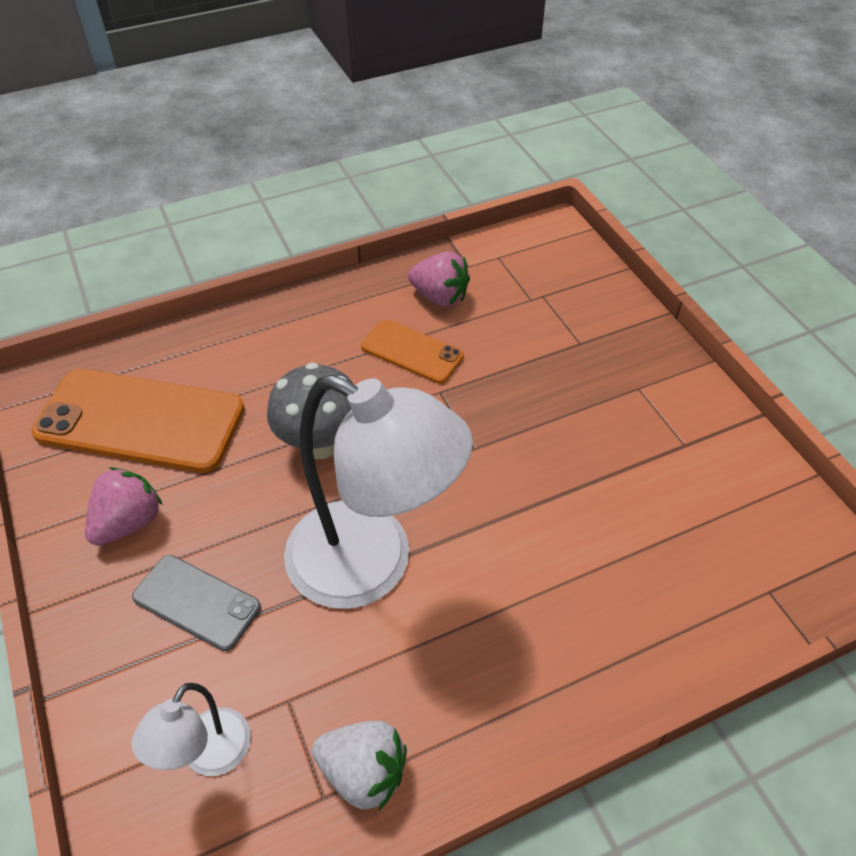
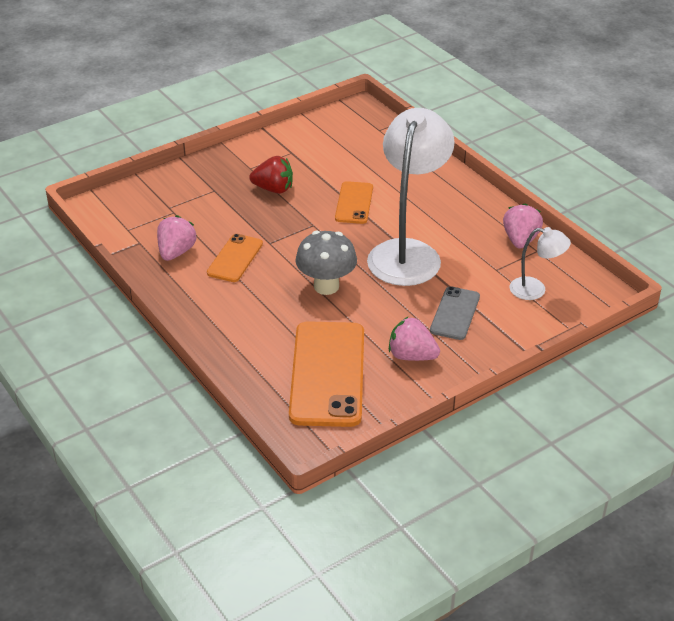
camera: 100 degrees left, 10 degrees down
white strawberry [312,721,407,811] -> pink strawberry [503,203,543,249]
none -> red strawberry [249,156,293,194]
none -> orange phone [335,181,373,224]

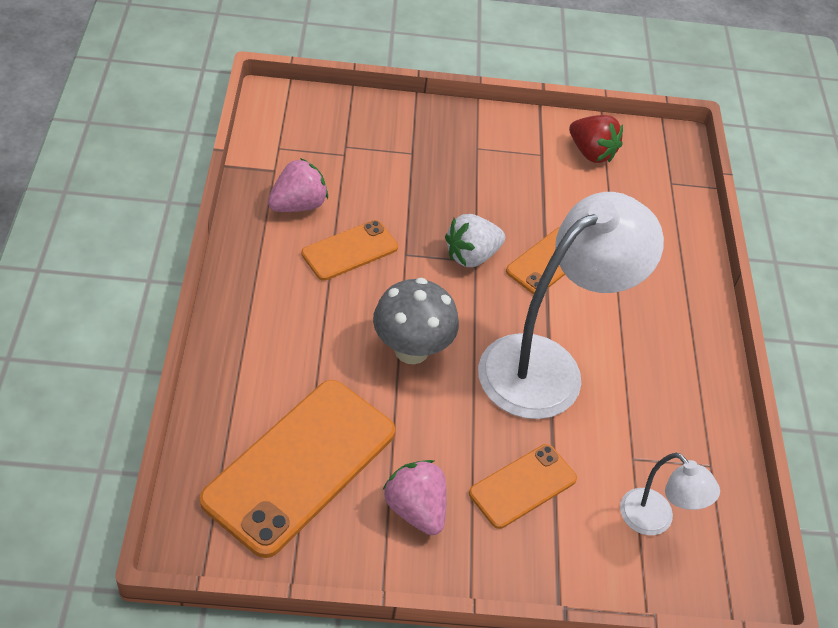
camera: 30 degrees right, 10 degrees up
red strawberry [249,156,293,194] -> red strawberry moved to [569,115,623,163]
grey phone [430,286,480,340] -> orange phone [469,444,577,529]
pink strawberry [503,203,543,249] -> none
none -> white strawberry [445,214,505,267]

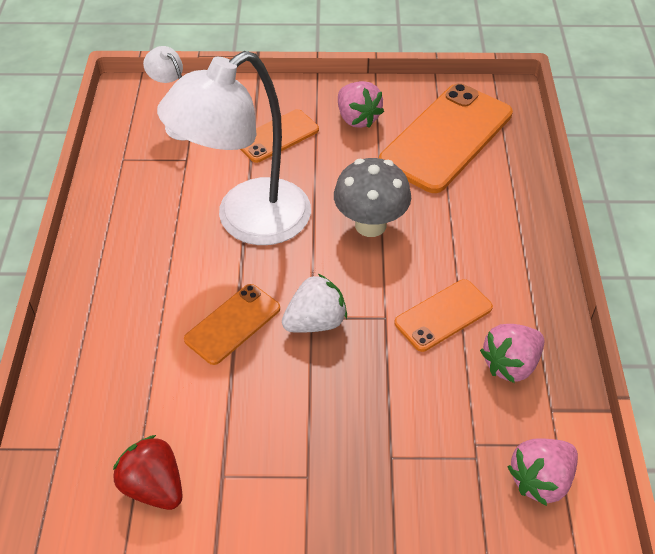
camera: 175 degrees left, 0 degrees up
none -> pink strawberry [507,438,578,506]

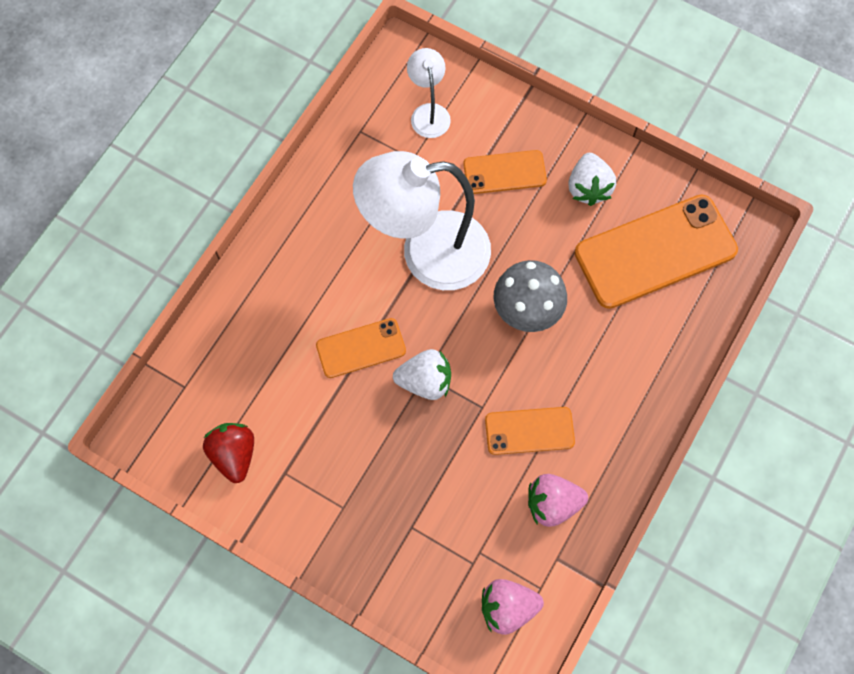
camera: 30 degrees right, 20 degrees up
pink strawberry [338,81,384,128] -> white strawberry [568,153,616,206]

